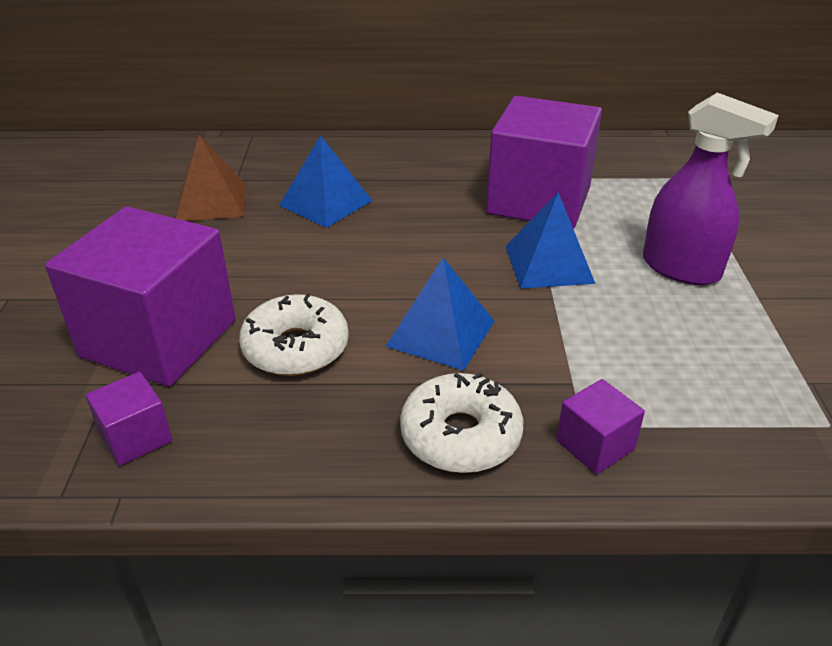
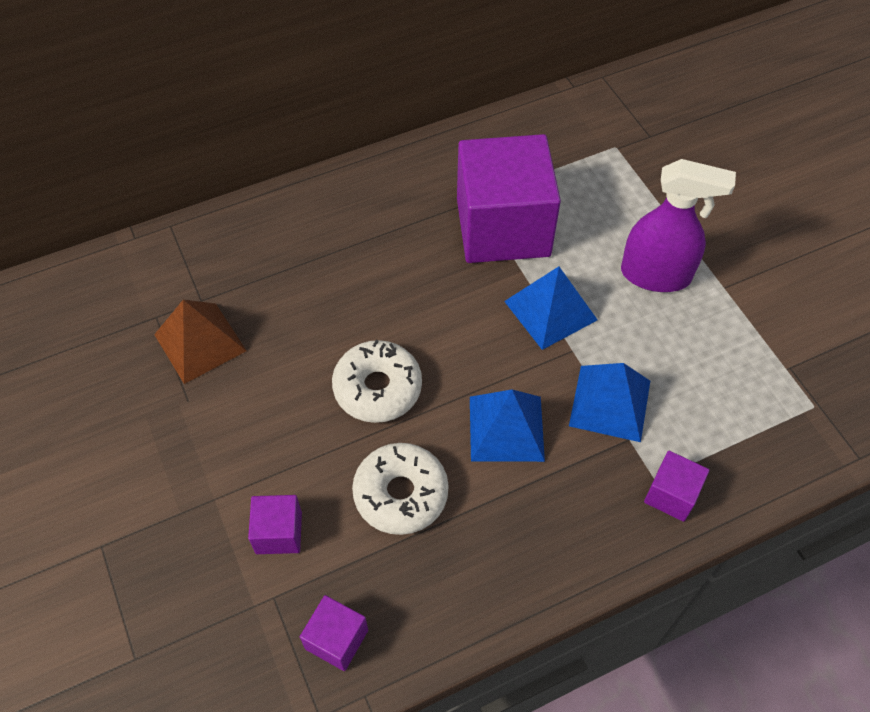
camera: 25 degrees left, 20 degrees up
purple cube [45,207,236,387] -> purple cube [248,495,302,554], size x0.43
blue pyramid [279,135,372,228] -> blue pyramid moved to [569,363,650,442]
white donut [400,372,523,473] -> white donut moved to [332,340,422,423]

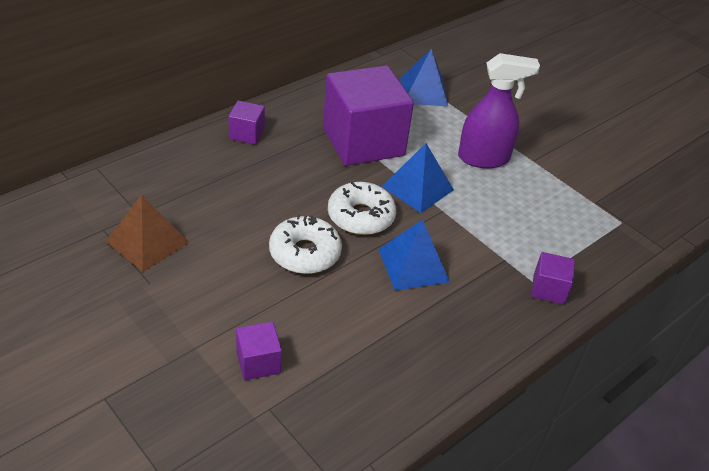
camera: 20 degrees left, 15 degrees down
purple cube [300,595,368,671] -> purple cube moved to [228,101,265,145]
white donut [352,443,449,535] -> white donut moved to [328,182,396,235]
blue pyramid [569,363,650,442] -> blue pyramid moved to [400,49,448,106]

